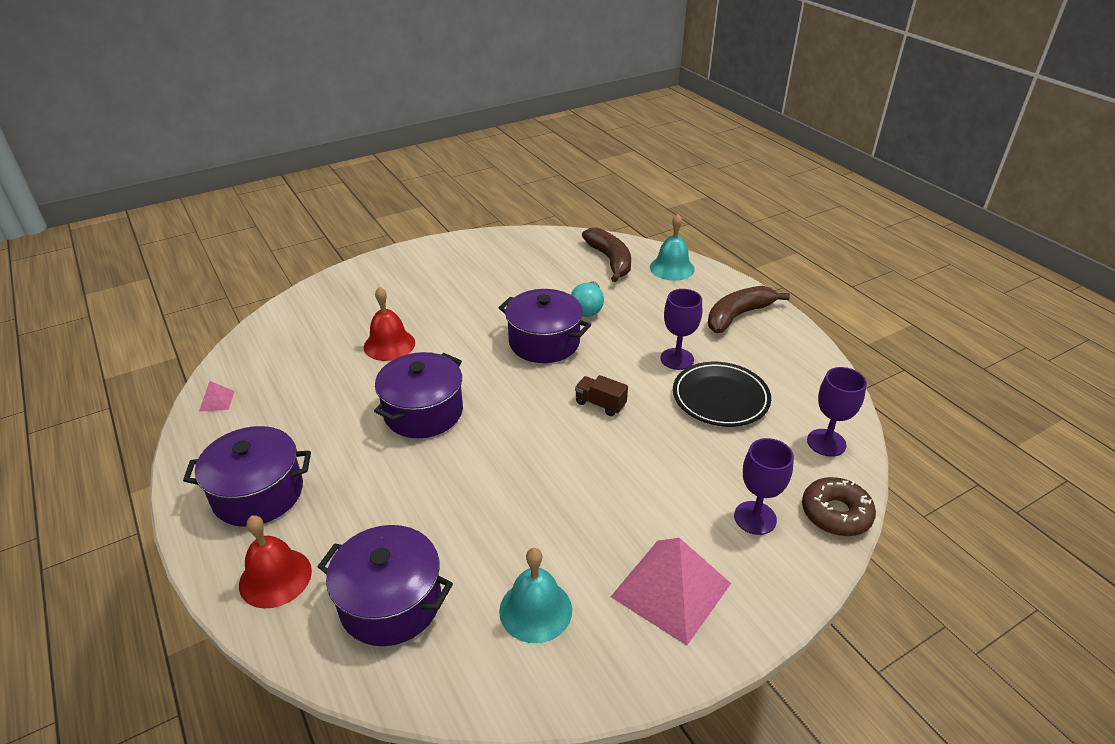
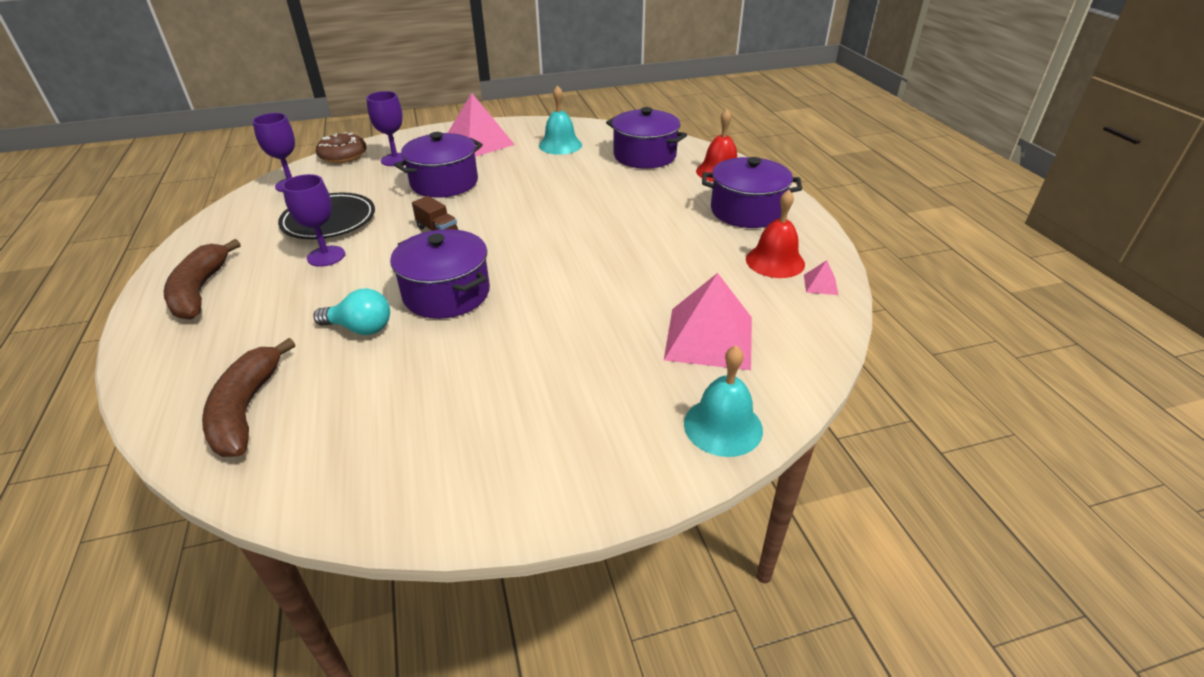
camera: 165 degrees left, 0 degrees up
red bell [364,287,415,361] -> red bell moved to [746,190,805,278]
purple pot [374,352,463,438] -> purple pot moved to [394,132,483,198]
turquoise light bulb [571,281,604,317] -> turquoise light bulb turned 75 degrees clockwise [313,288,390,335]
turquoise bell [650,214,695,281] -> turquoise bell moved to [684,345,763,457]
brown banana [708,286,790,333] -> brown banana turned 105 degrees clockwise [164,239,240,320]
none -> pink pyramid [664,273,752,370]

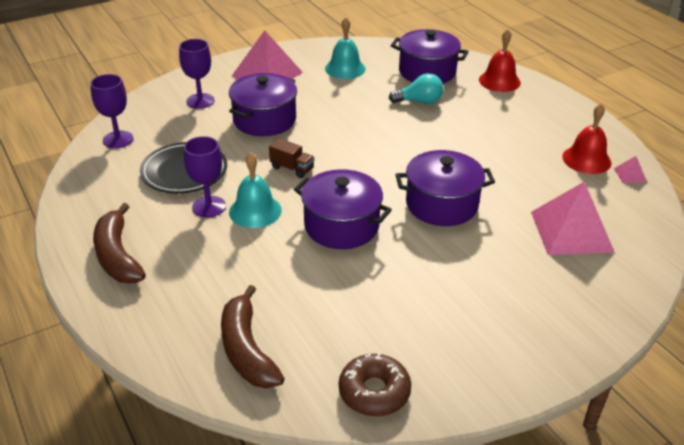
camera: 15 degrees left, 0 degrees up
turquoise light bulb [313,288,390,335] -> turquoise light bulb moved to [389,73,443,104]
brown donut [316,132,366,163] -> brown donut moved to [339,353,411,417]
turquoise bell [684,345,763,457] -> turquoise bell moved to [229,152,282,228]
purple pot [702,157,802,228] -> purple pot moved to [395,150,495,226]

